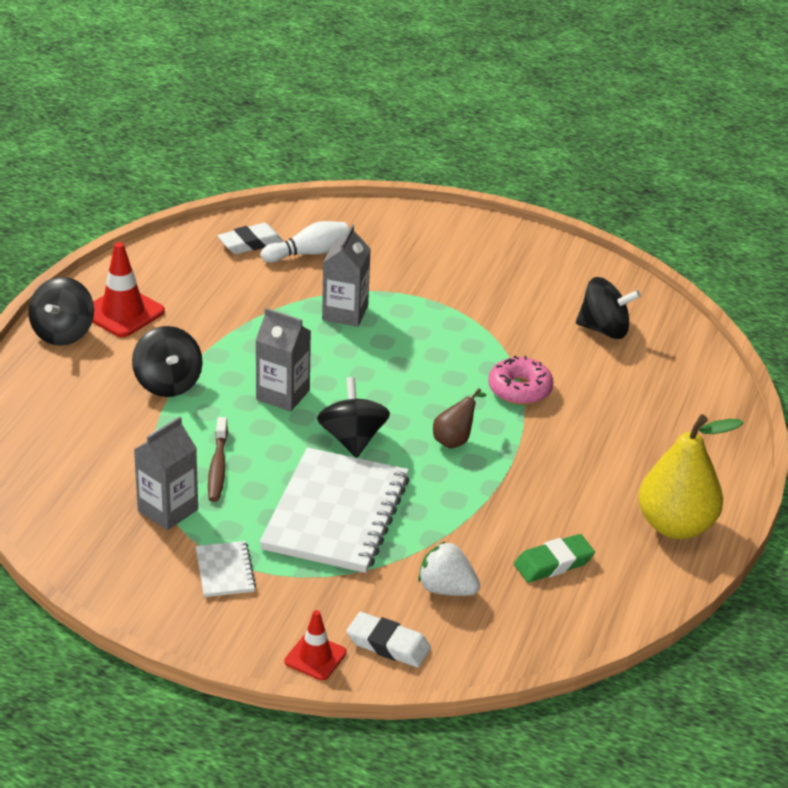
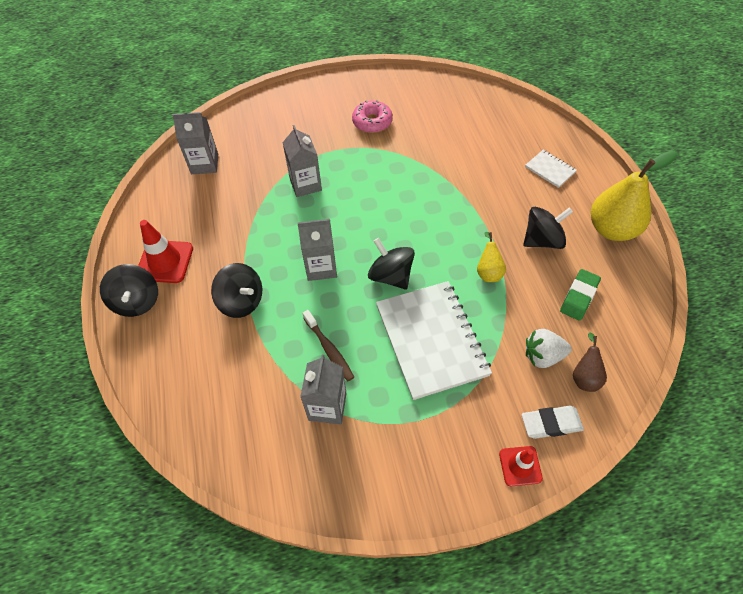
camera: 30 degrees left, 20 degrees up
white notebook [196,541,256,597] -> white notebook moved to [525,150,577,188]
white eraser [217,223,283,254] -> grey carton [172,112,218,174]
white bowling pin [261,221,349,263] -> none
brown pear [433,388,486,449] -> brown pear moved to [573,332,607,392]
pink donut [488,356,554,405] -> pink donut moved to [352,100,393,133]
black spinning top [576,277,641,339] -> black spinning top moved to [523,207,573,249]
none -> yellow pear [477,232,506,282]

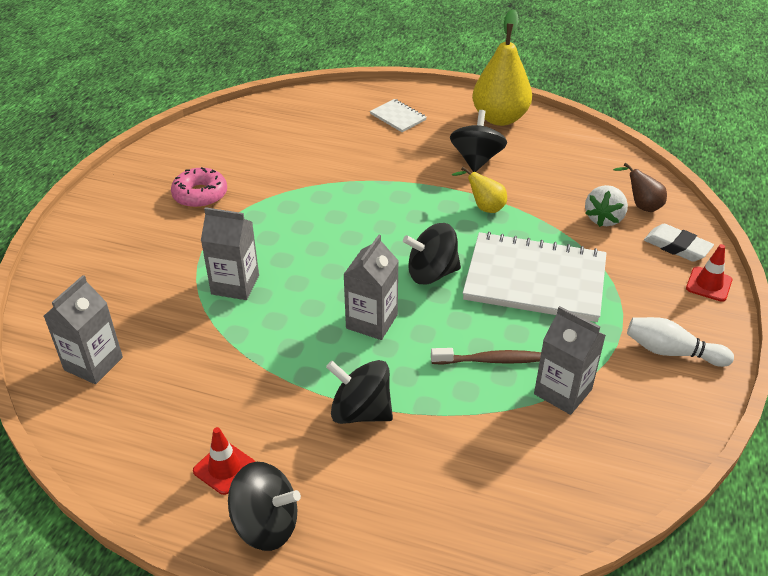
camera: 60 degrees left, 15 degrees down
red traffic cone [138,220,193,283] -> red traffic cone [193,427,255,495], size x0.62
black spinning top [211,263,262,318] -> black spinning top turned 135 degrees counterclockwise [326,360,393,424]
white eraser [522,406,584,439] -> white eraser turned 75 degrees counterclockwise [644,224,714,262]
white notebook [525,150,577,188] -> white notebook turned 60 degrees clockwise [370,99,427,132]
green eraser [560,269,601,321] -> none
none -> white bowling pin [627,317,734,367]

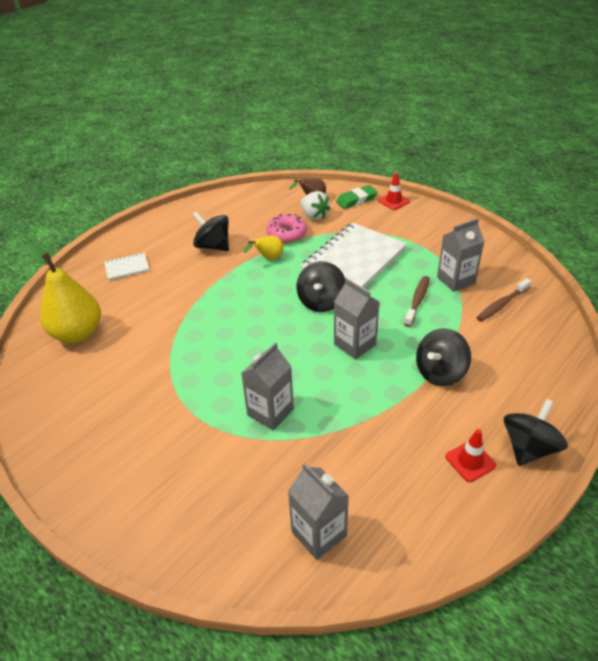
camera: 65 degrees left, 0 degrees up
pink donut [171,167,227,208] -> pink donut moved to [266,214,307,243]
yellow pear [472,9,532,126] -> yellow pear moved to [25,243,101,343]
white bowling pin [627,317,734,367] -> none
white eraser [644,224,714,262] -> green eraser [336,185,378,209]
none -> brown toothbrush [476,278,531,322]

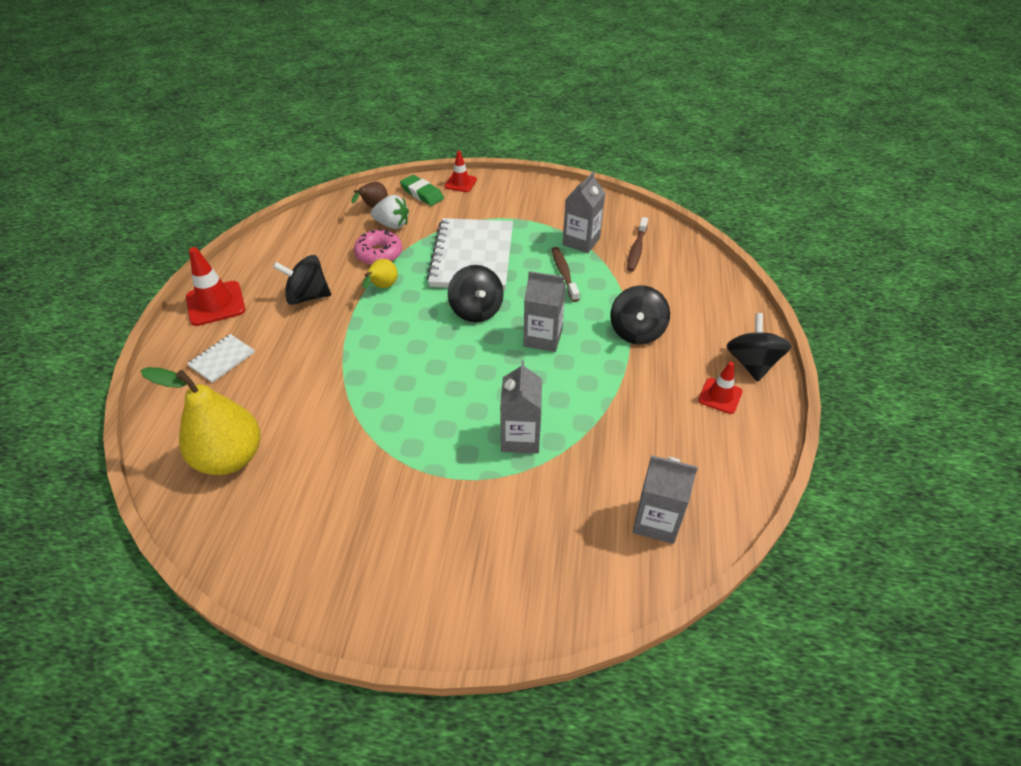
camera: 35 degrees left, 5 degrees up
green eraser [336,185,378,209] -> green eraser turned 75 degrees counterclockwise [400,175,444,206]
none -> red traffic cone [186,247,245,326]

